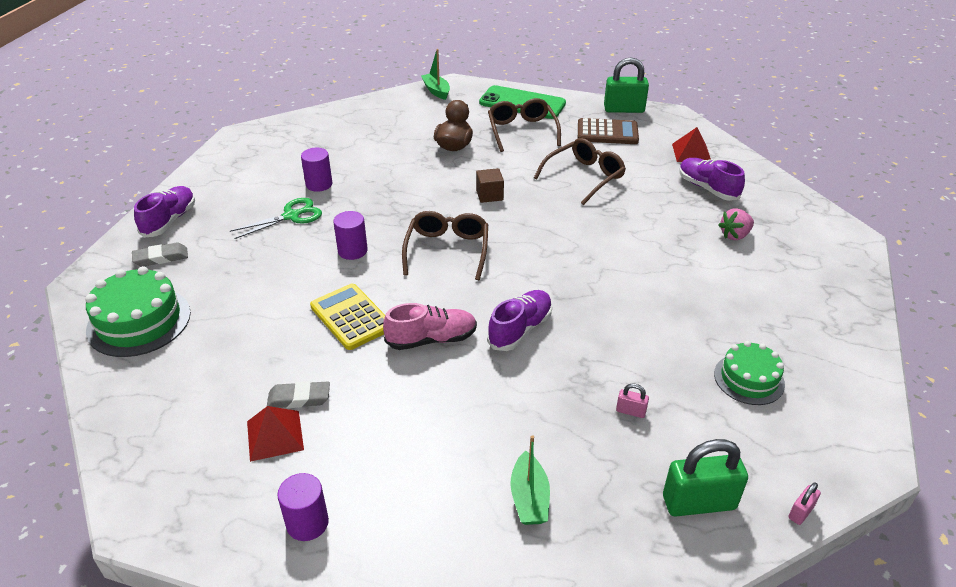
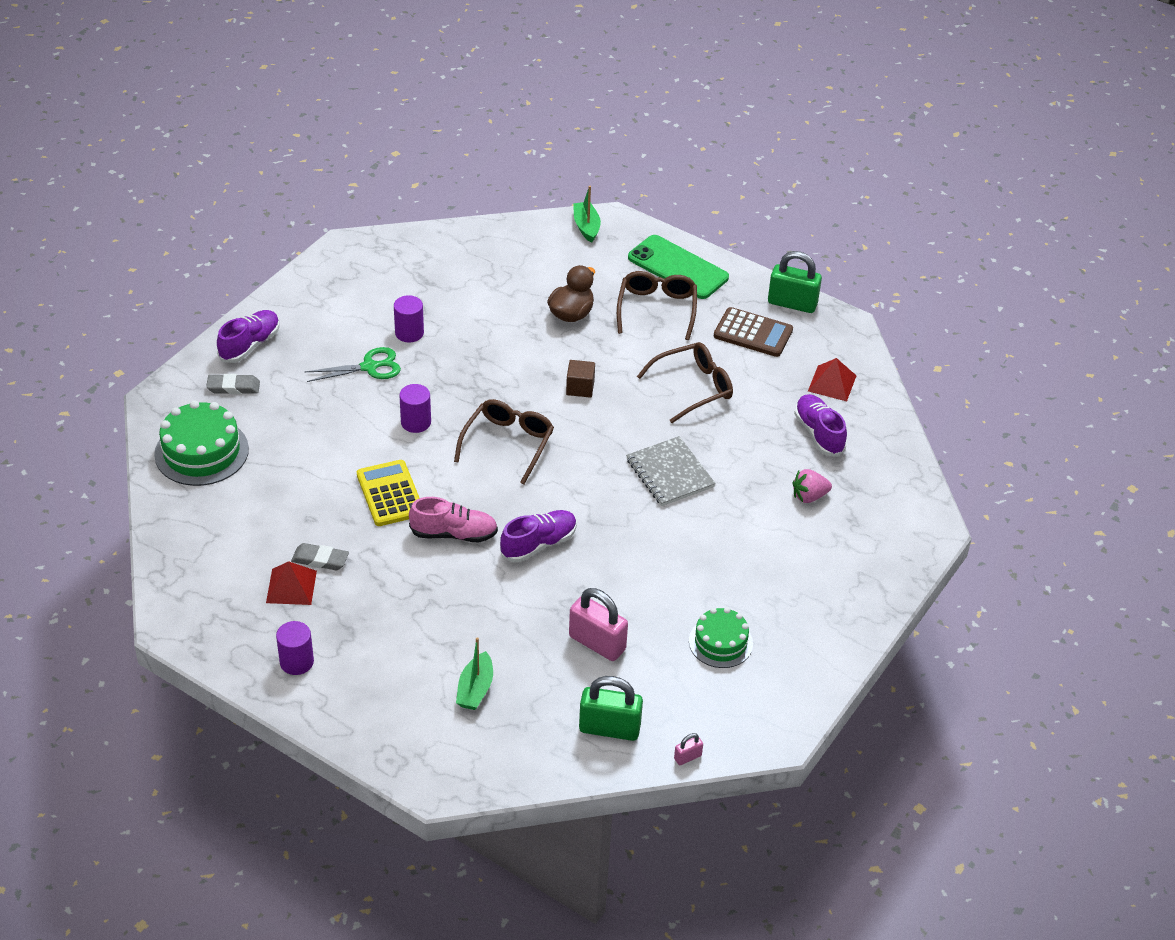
camera: 15 degrees right, 5 degrees up
pink padlock [616,383,649,418] -> pink padlock [569,588,628,661], size x2.20
none -> grey notebook [626,436,716,506]

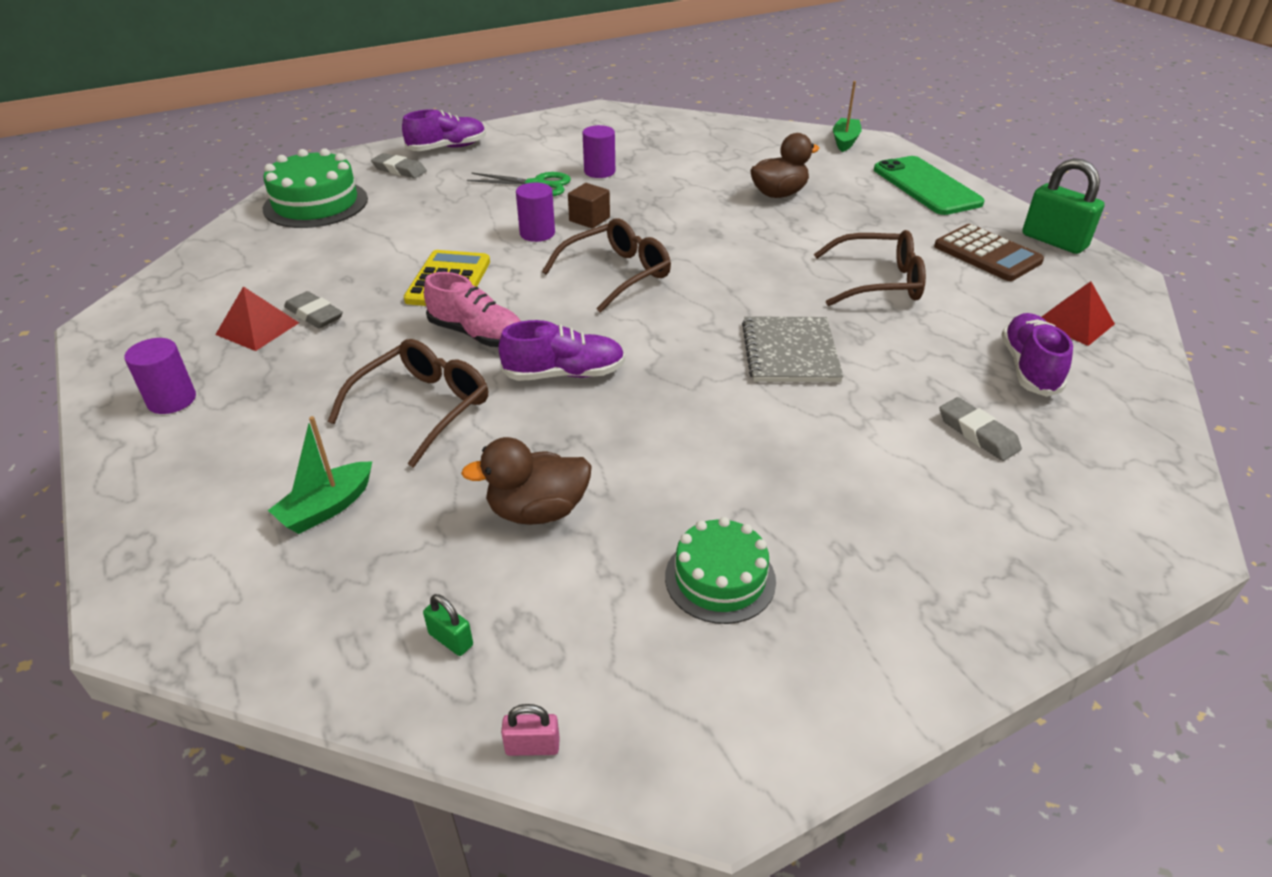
camera: 30 degrees right, 5 degrees down
brown cube [566,360,595,398] -> brown cube moved to [568,183,610,229]
pink padlock [569,588,628,661] -> brown duck [461,437,592,525]
green padlock [579,676,643,741] -> green padlock [423,594,473,656], size x0.46
brown glasses [617,271,697,340] -> brown glasses moved to [328,339,488,468]
pink strawberry [793,469,832,503] -> grey eraser [939,397,1022,461]

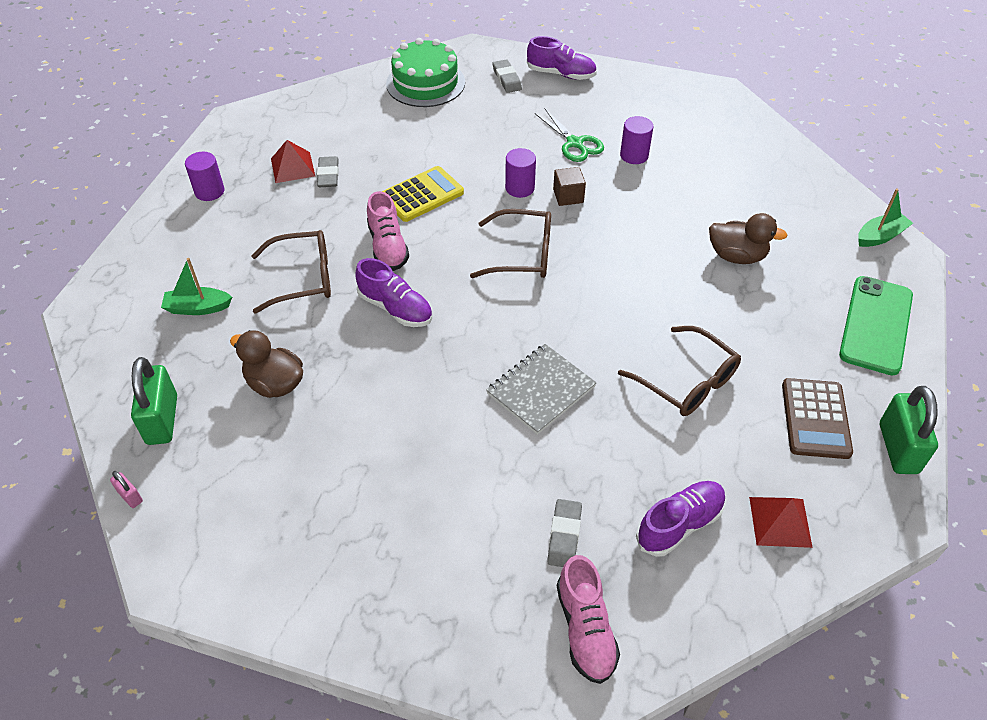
camera: 45 degrees right, 10 degrees up
green padlock [423,594,473,656] -> green padlock [131,357,177,445], size x2.20
green cake [665,517,776,624] -> none
none -> pink shoe [557,555,620,684]

